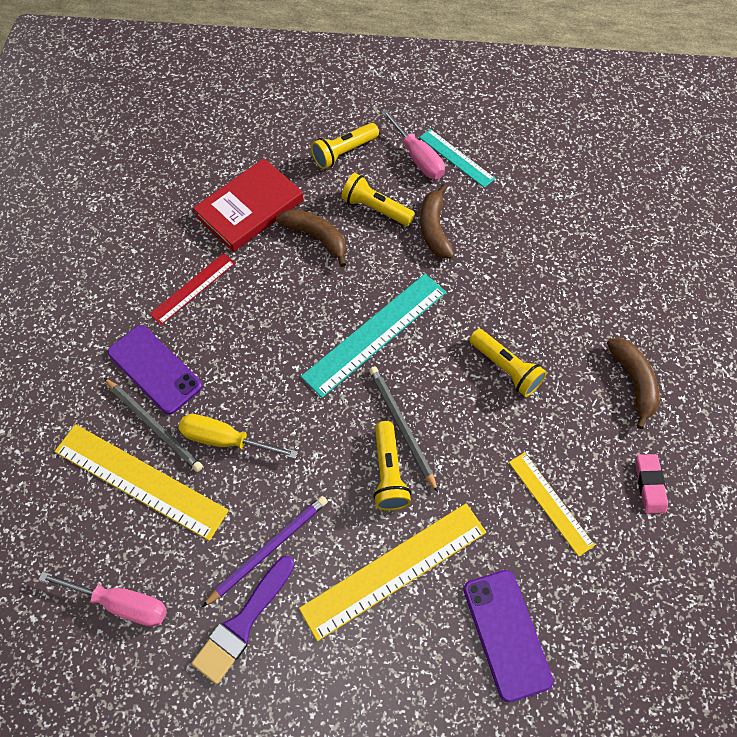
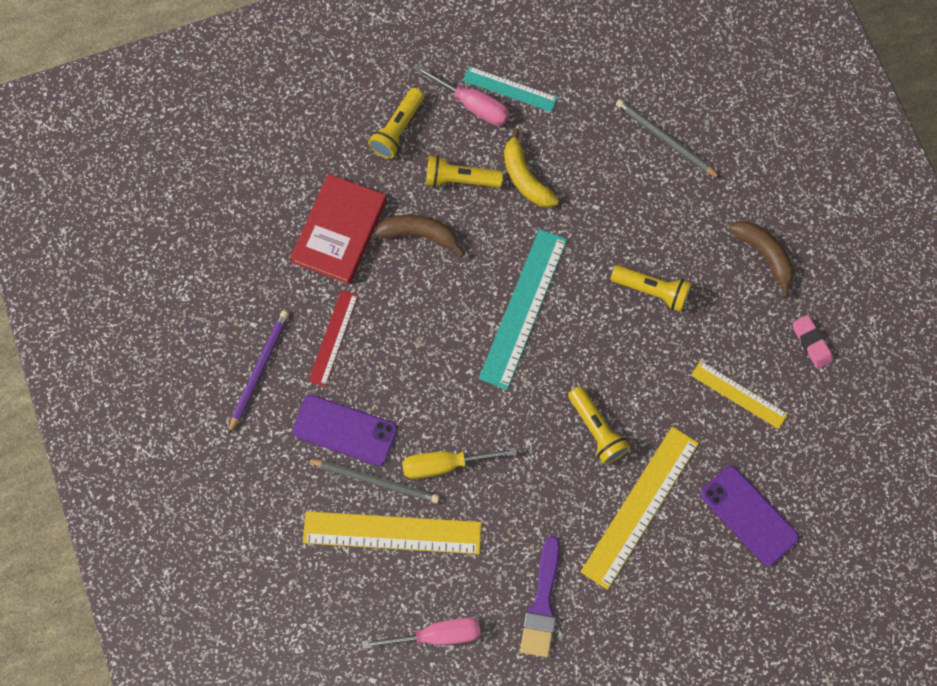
camera: 25 degrees left, 10 degrees up
purple pencil [202,496,328,607] -> purple pencil moved to [228,310,289,435]
grey pencil [369,366,438,493] -> grey pencil moved to [616,99,721,179]
brown banana [420,184,454,258] -> yellow banana [504,128,559,208]

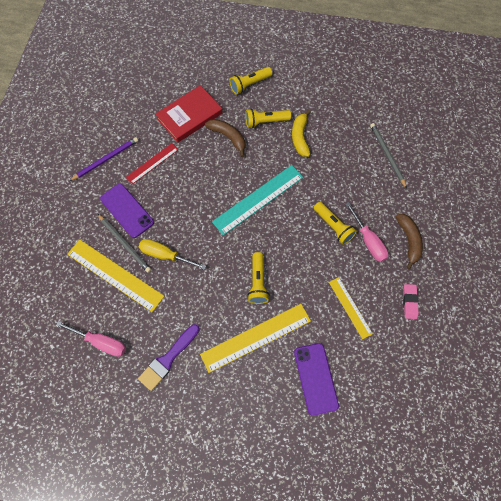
camera: 30 degrees right, 5 degrees down
pink screwdriver [415,65,509,126] -> pink screwdriver moved to [345,202,389,262]
yellow flashlight [426,155,503,188] -> yellow flashlight turned 45 degrees counterclockwise [245,108,291,128]
turquoise ruler [463,66,558,112] -> none

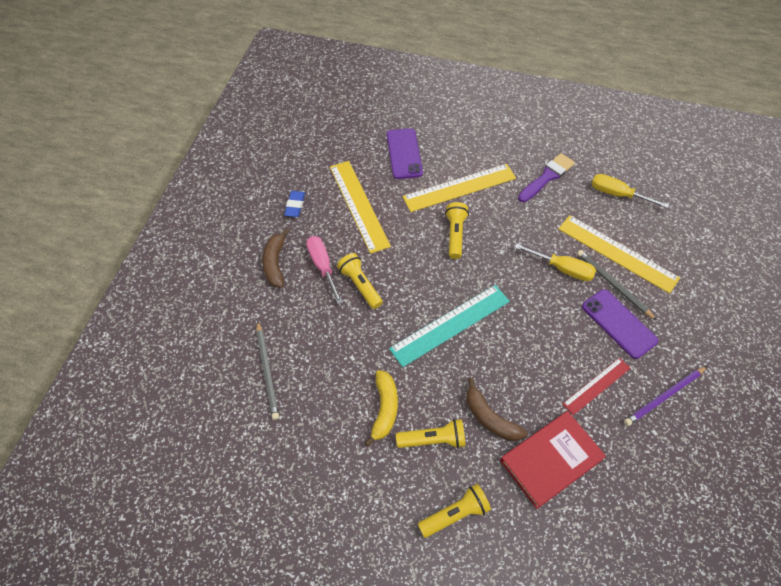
camera: 175 degrees left, 10 degrees down
pink screwdriver [56,321,126,357] -> yellow screwdriver [591,174,669,208]
yellow ruler [329,277,373,339] -> yellow ruler [330,161,391,254], size x1.70
pink eraser [403,284,419,319] -> blue eraser [284,191,305,217]

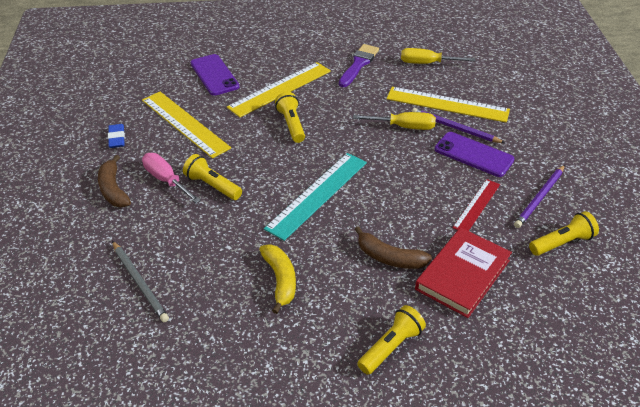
camera: 20 degrees left, 15 degrees down
yellow flashlight [396,419,466,448] -> yellow flashlight moved to [529,211,599,256]
grey pencil [577,250,657,321] -> purple pencil [412,108,505,143]

